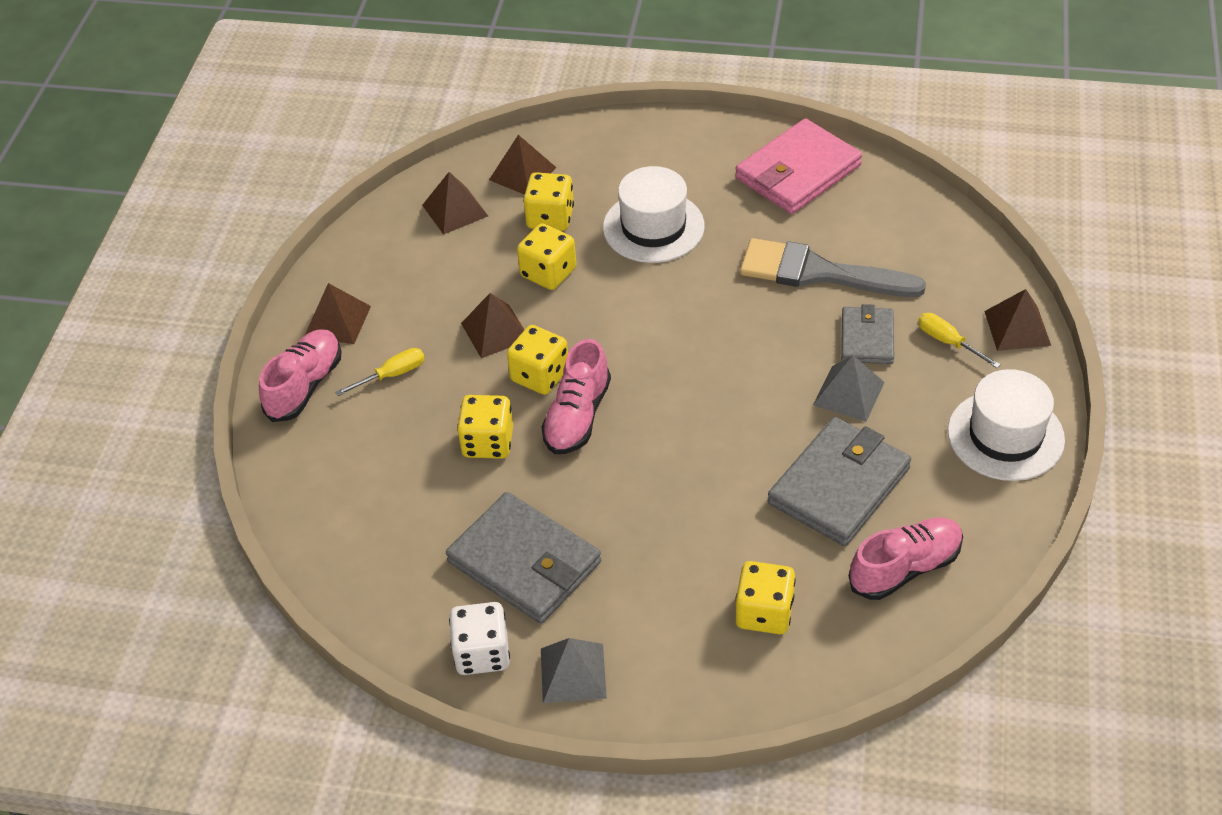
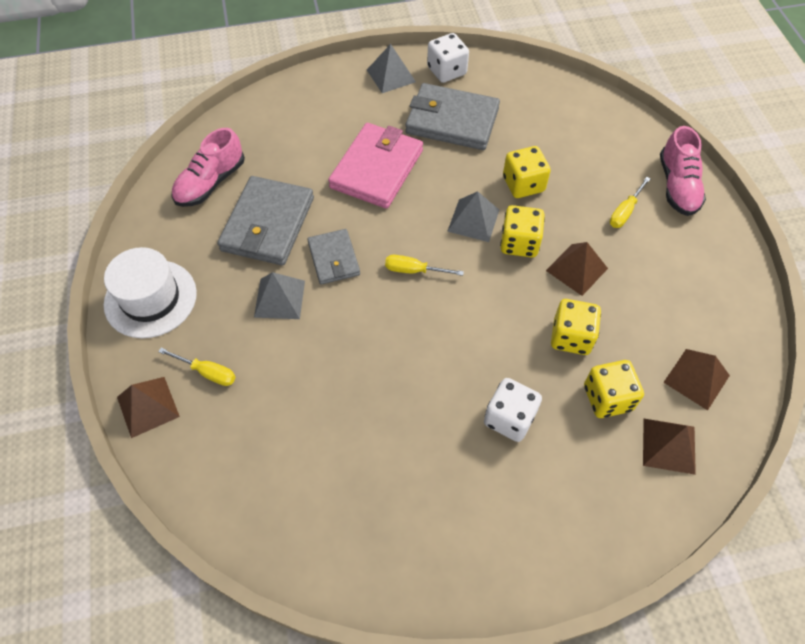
camera: 155 degrees right, 10 degrees up
brown pyramid [305,283,371,344] -> none
pink shoe [541,339,611,454] -> grey pyramid [447,191,499,242]
white hat [603,166,705,263] -> white dice [484,378,542,442]
pink wallet [735,118,862,214] -> pink wallet moved to [328,123,423,209]
yellow dice [735,561,796,634] -> none
grey brush [740,238,926,297] -> none
grey wallet [841,304,894,364] -> grey wallet moved to [307,229,360,285]
none -> yellow screwdriver [385,255,464,276]

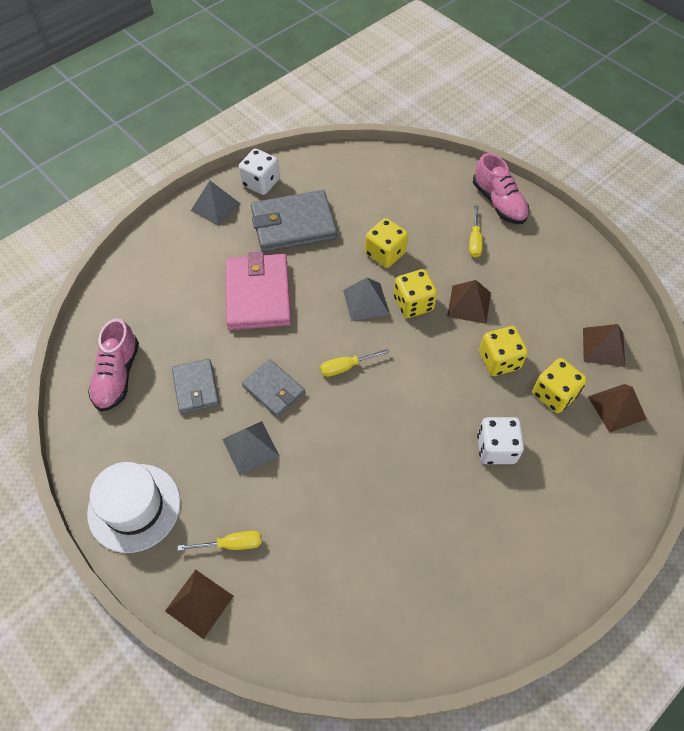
camera: 30 degrees left, 0 degrees up
grey wallet [217,176,314,265] -> grey wallet [172,359,219,414], size x0.59

